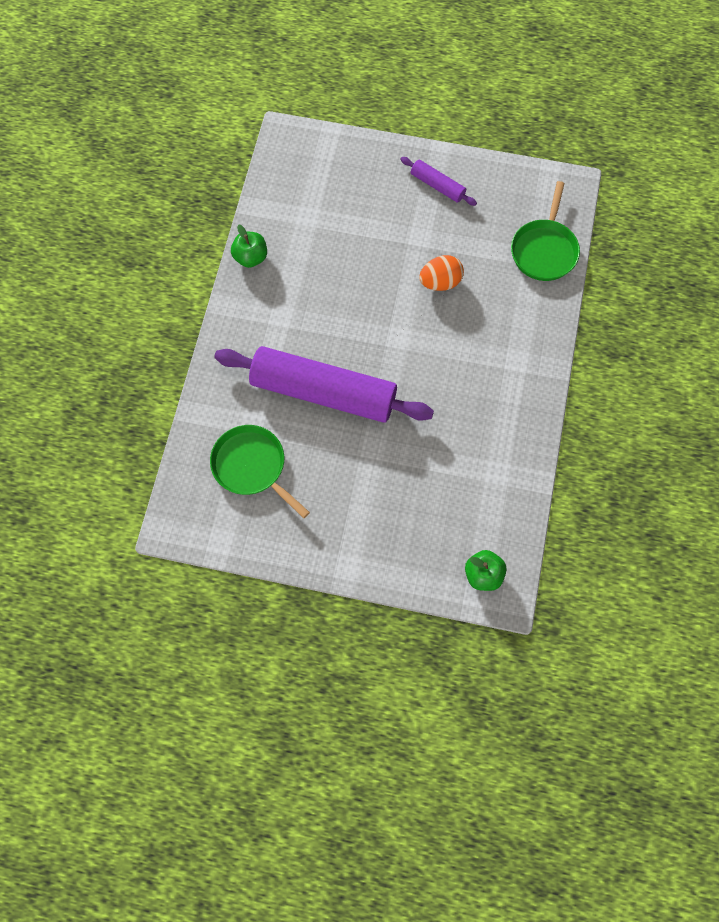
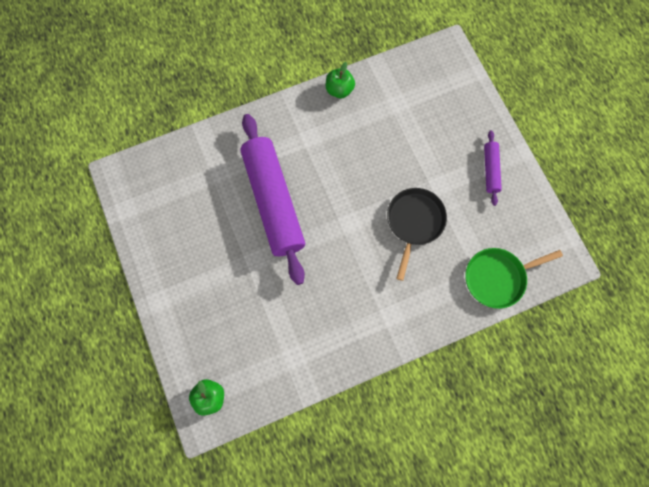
camera: 55 degrees right, 5 degrees up
green pan [210,425,310,518] -> none
orange egg [419,255,464,291] -> black pan [387,188,447,281]

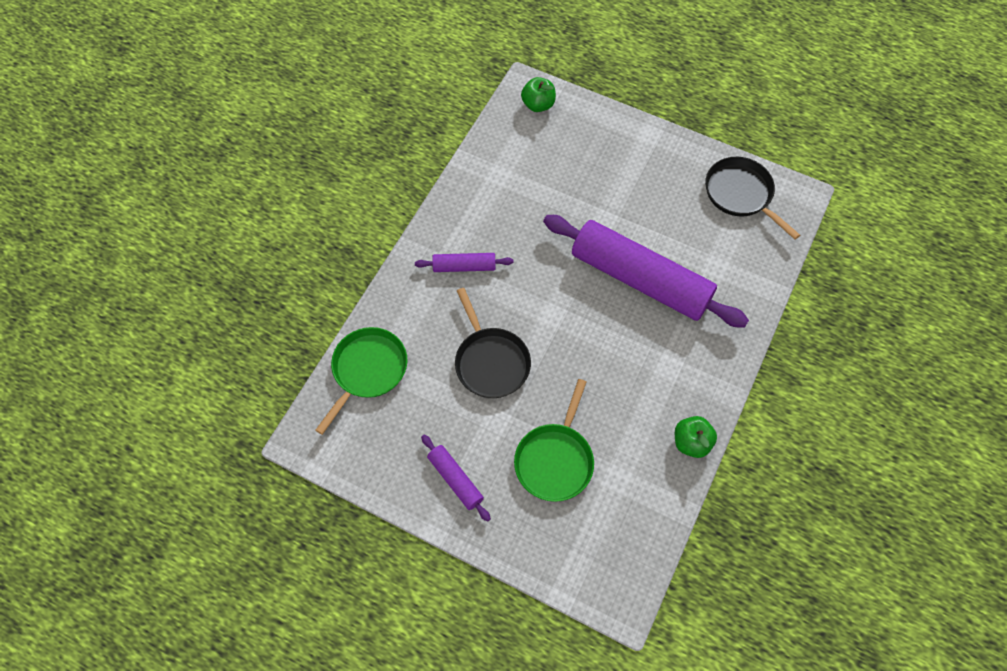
camera: 140 degrees right, 10 degrees down
none -> purple rolling pin [415,253,513,272]
none -> green pan [514,379,594,502]
none -> black pan [705,157,800,240]

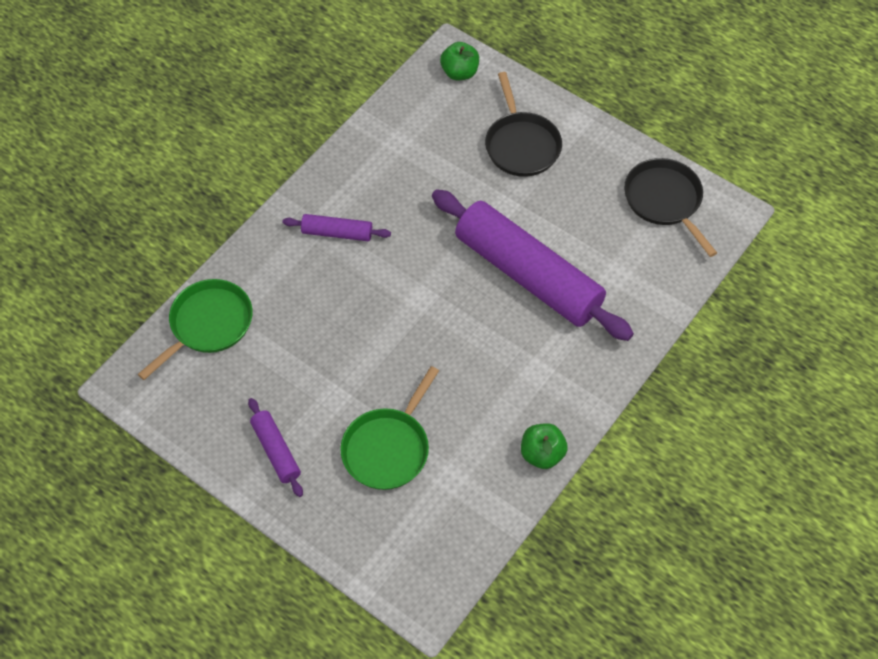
camera: 10 degrees right, 5 degrees down
black pan [455,288,531,398] -> black pan moved to [485,72,562,177]

